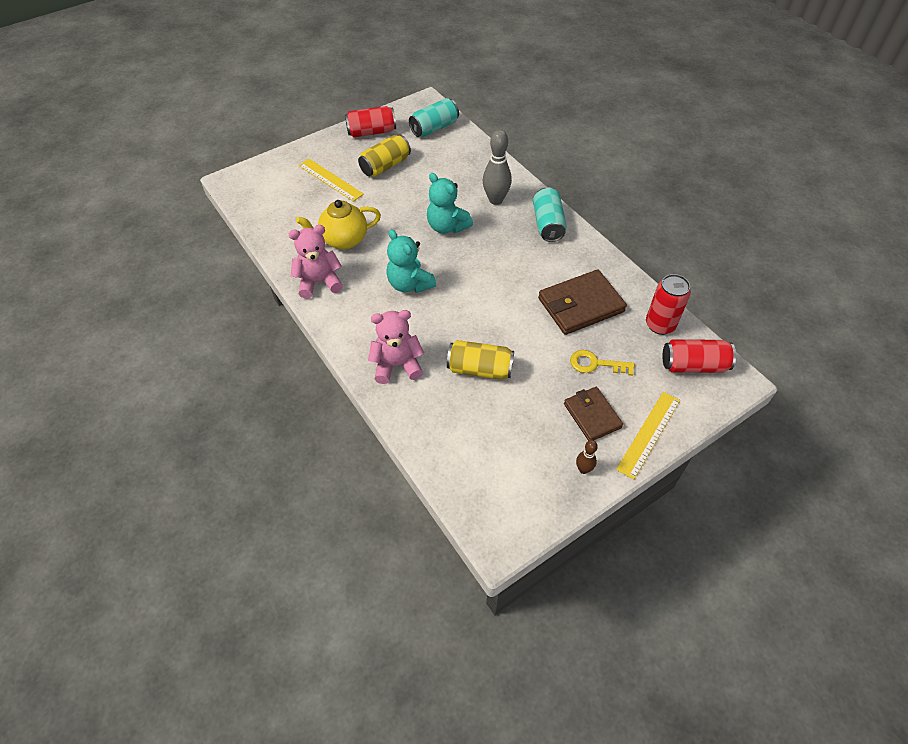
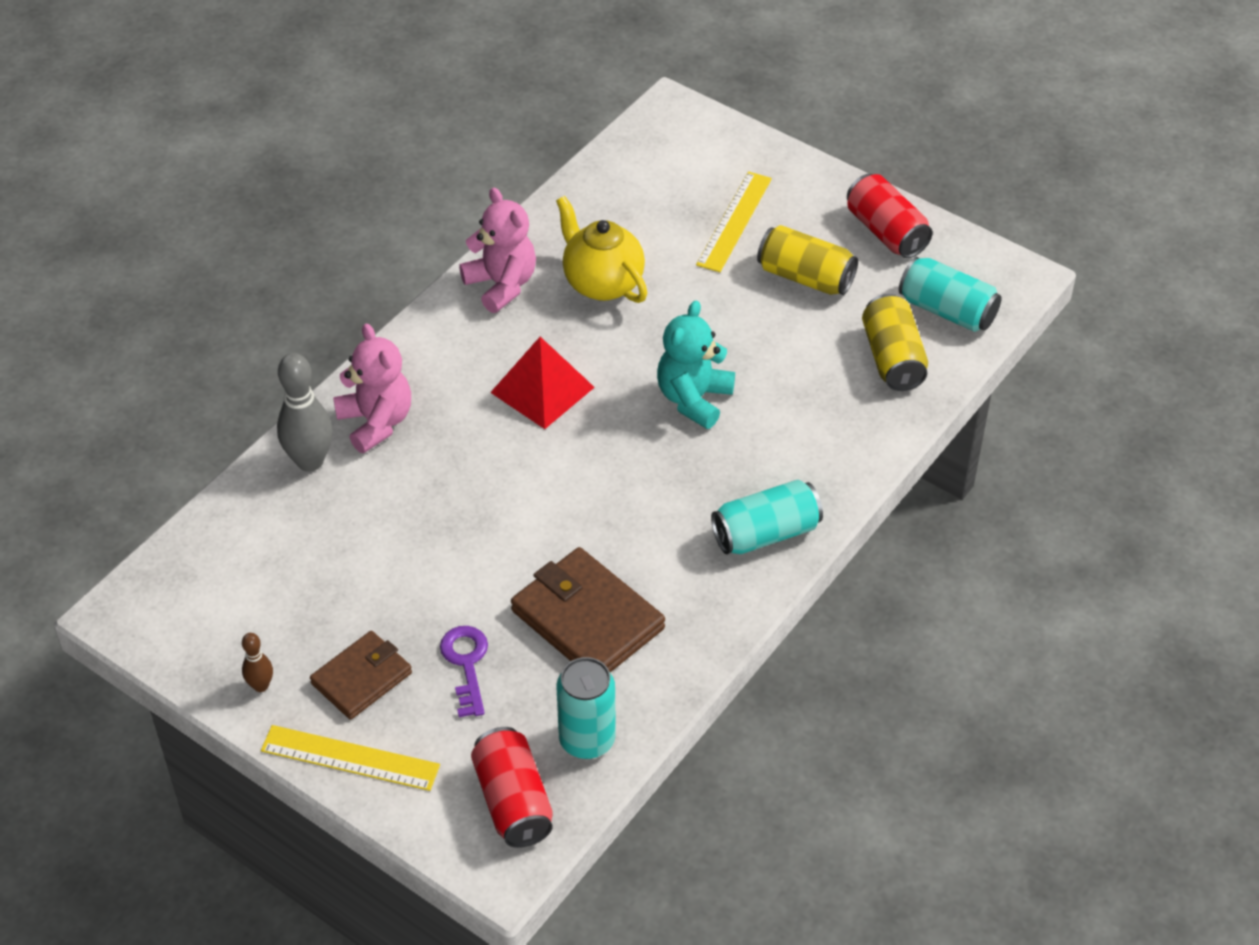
camera: 70 degrees right, 5 degrees down
turquoise teddy bear [386,229,436,293] -> red pyramid [490,337,595,429]
yellow can [447,340,514,380] -> yellow can moved to [862,294,928,391]
grey bowling pin [483,130,512,205] -> grey bowling pin moved to [277,353,333,472]
yellow key [570,350,635,376] -> purple key [440,626,488,717]
red can [646,274,691,335] -> turquoise can [556,657,616,759]

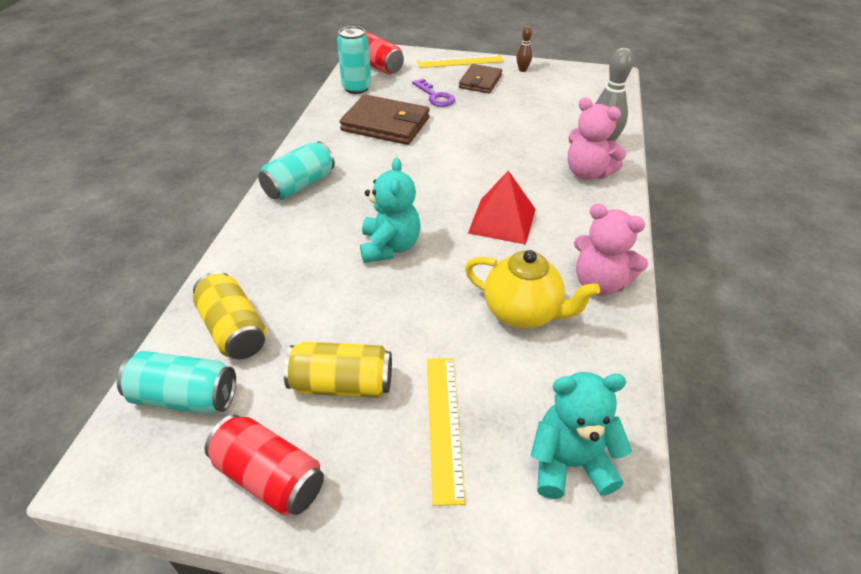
camera: 155 degrees right, 5 degrees down
none -> turquoise teddy bear [531,372,632,499]

